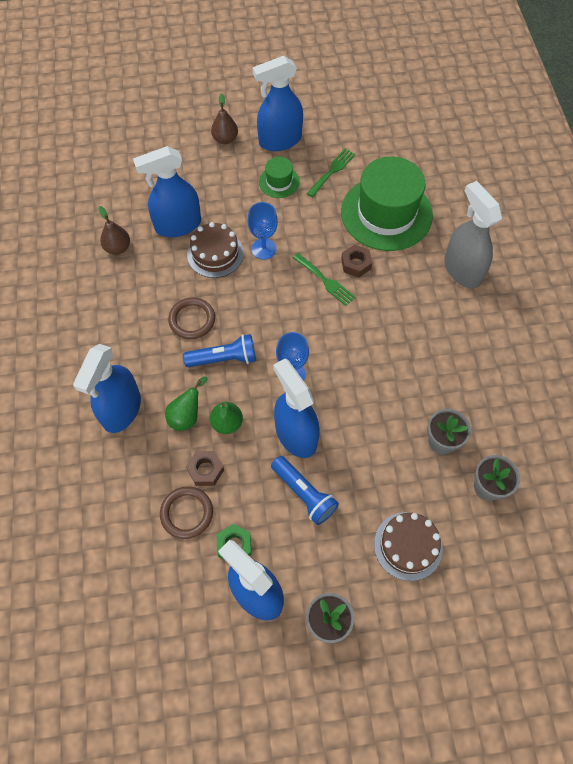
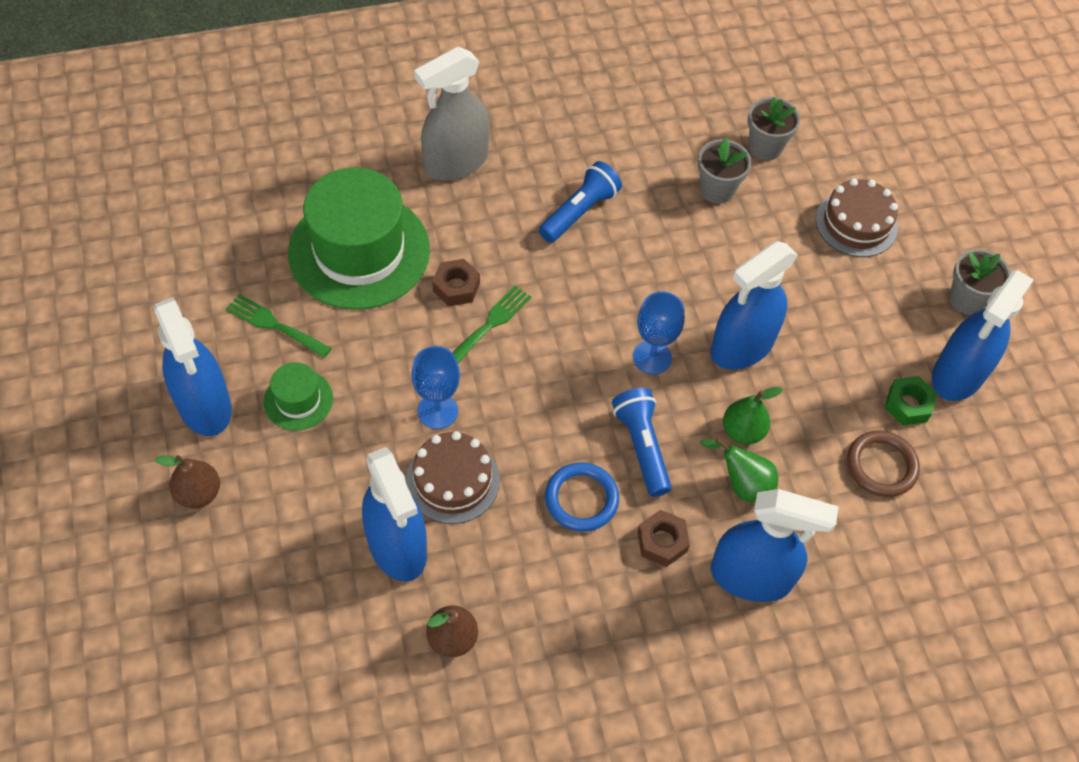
camera: 100 degrees left, 5 degrees down
brown ring [168,297,215,339] -> blue ring [545,463,619,532]
brown nut [186,451,224,486] -> brown nut moved to [638,510,690,567]
blue flashlight [271,456,339,525] -> blue flashlight moved to [539,161,622,243]

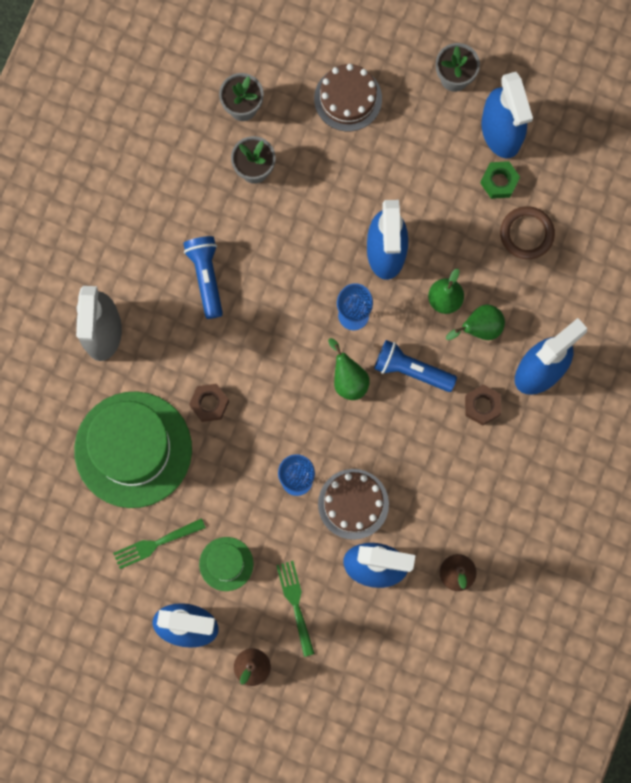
camera: 50 degrees left, 20 degrees up
green fork [453,286,531,364] -> green fork moved to [276,561,315,657]
blue ring [545,463,619,532] -> none
none -> green pear [328,338,370,400]

